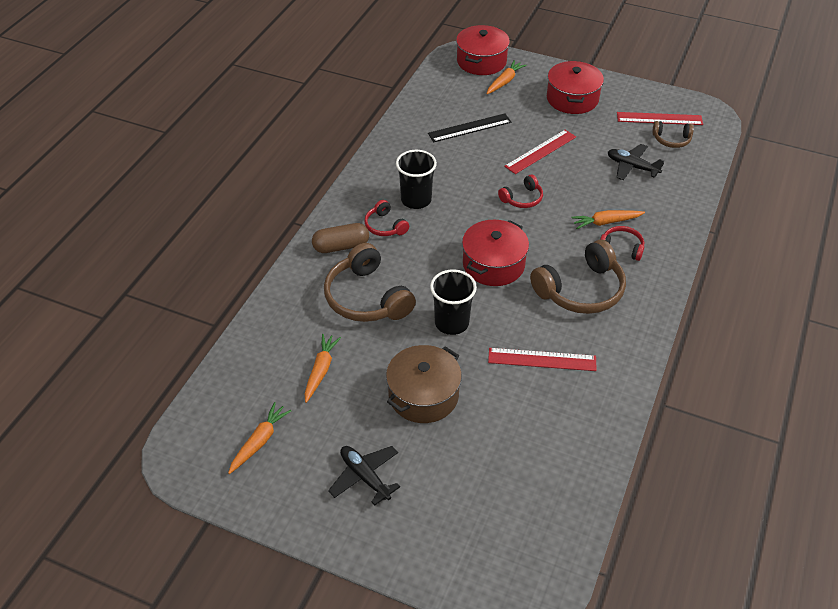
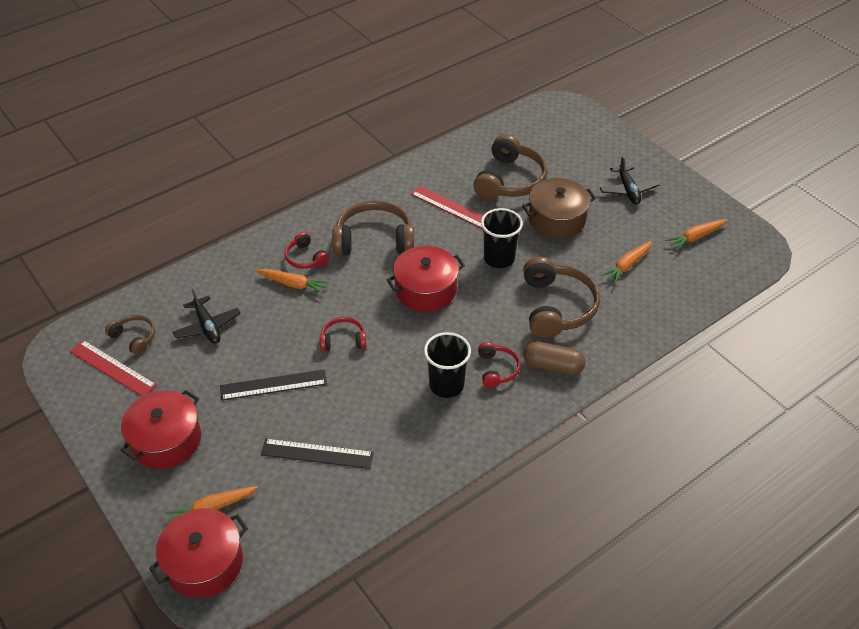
camera: 150 degrees left, 0 degrees up
red ruler [504,130,576,174] -> black ruler [220,369,327,400]
none -> brown headphones [473,134,548,200]

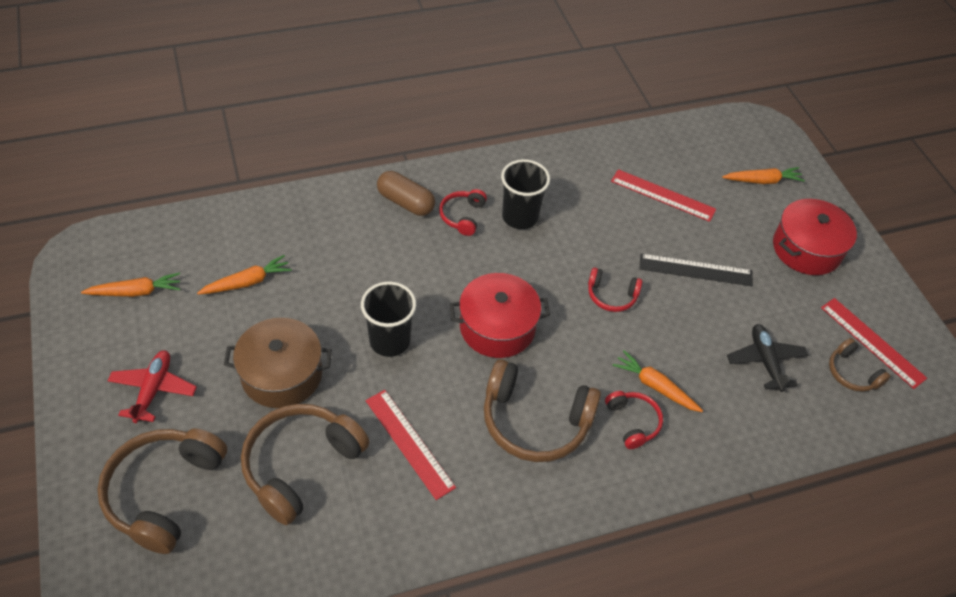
camera: 165 degrees left, 5 degrees up
red pot [149,508,248,598] -> none
black ruler [261,439,374,469] -> red ruler [611,169,716,222]
brown headphones [523,257,600,338] -> brown headphones moved to [97,428,227,554]
black plane [600,156,660,204] -> red plane [107,351,197,423]

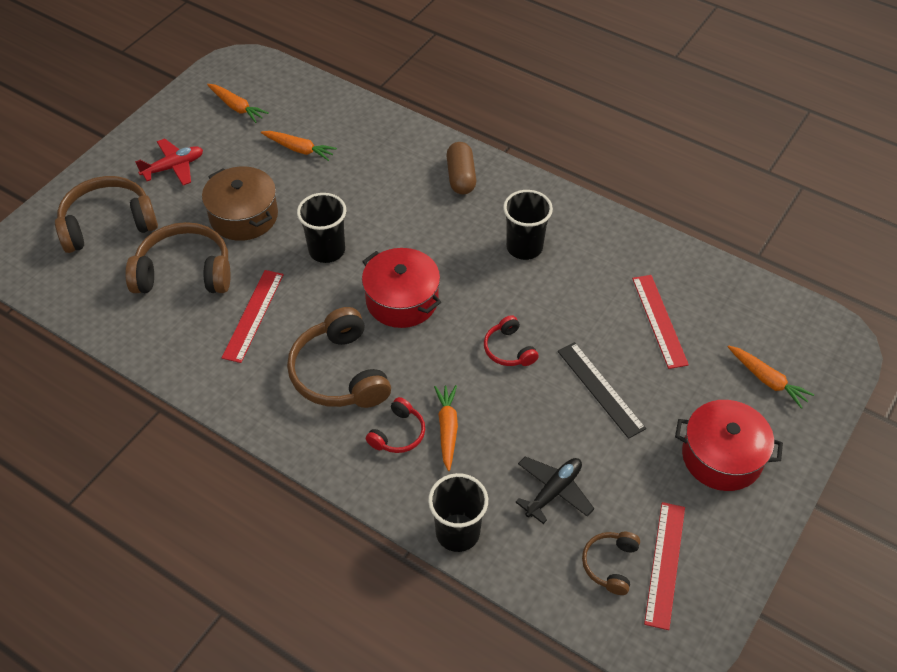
camera: 55 degrees right, 0 degrees up
red headphones [439,189,487,236] -> none
none -> black cup [428,473,488,552]

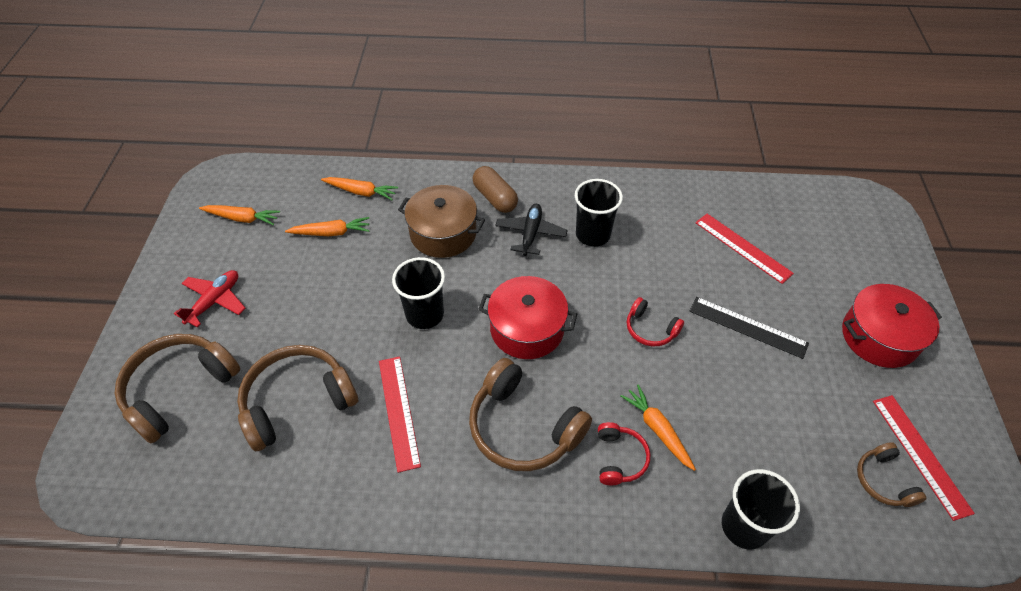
camera: 30 degrees left, 0 degrees up
brown pot [202,167,278,241] -> brown pot moved to [398,185,485,258]
black plane [515,457,594,524] -> black plane moved to [495,204,568,256]
orange carrot [728,346,814,409] -> orange carrot moved to [321,177,398,200]

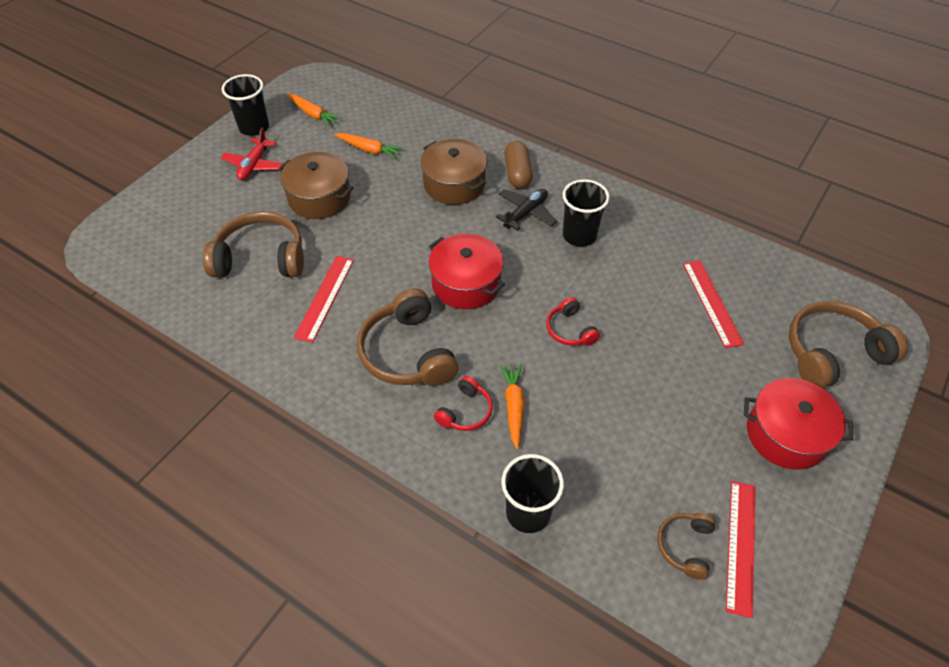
camera: 30 degrees right, 0 degrees up
brown headphones [114,334,240,443] -> brown headphones moved to [789,301,908,388]
red plane [174,270,246,327] -> red plane turned 135 degrees clockwise [221,128,284,180]
orange carrot [321,177,398,200] -> none
black cup [392,257,445,329] -> black cup moved to [222,74,269,136]
black ruler [690,297,809,359] -> none
none -> brown pot [278,152,353,219]

